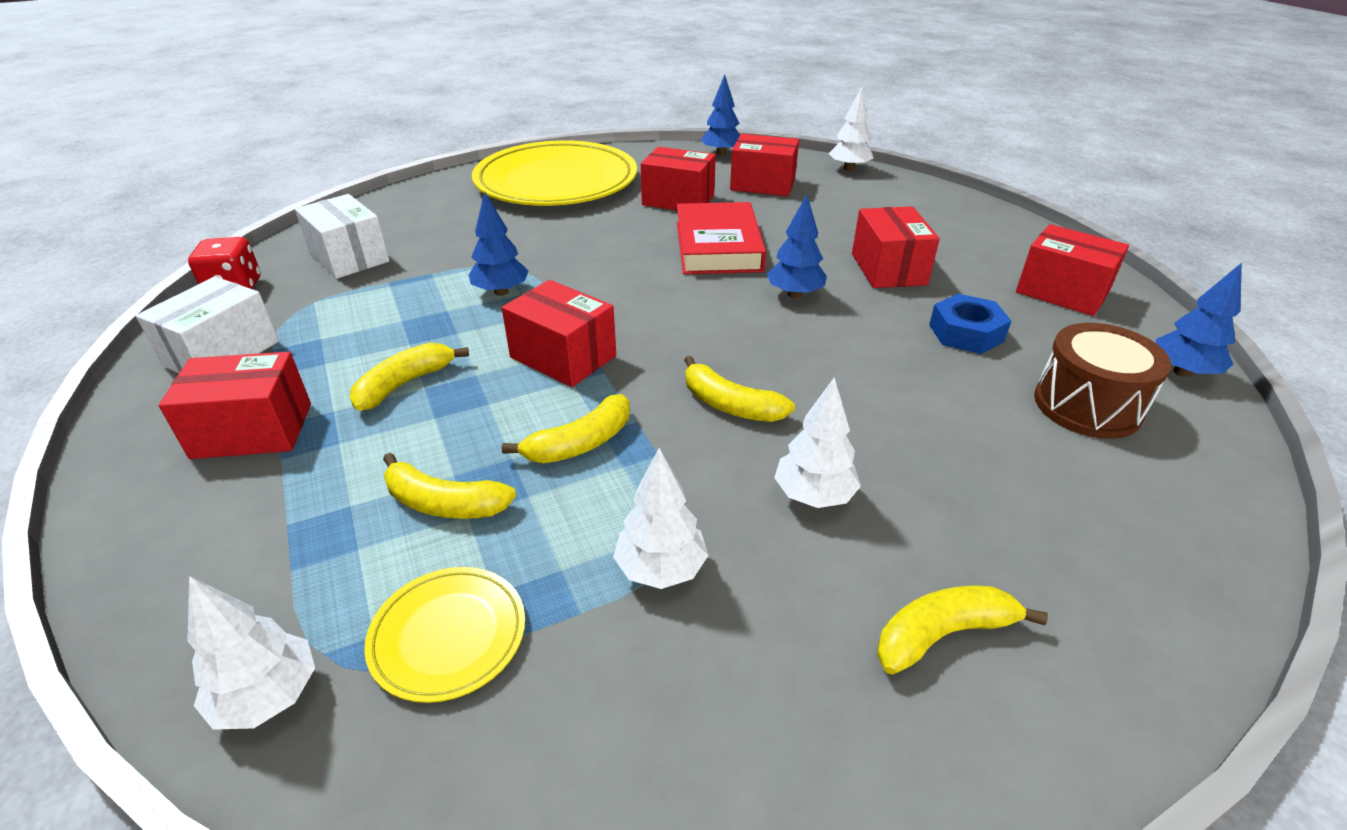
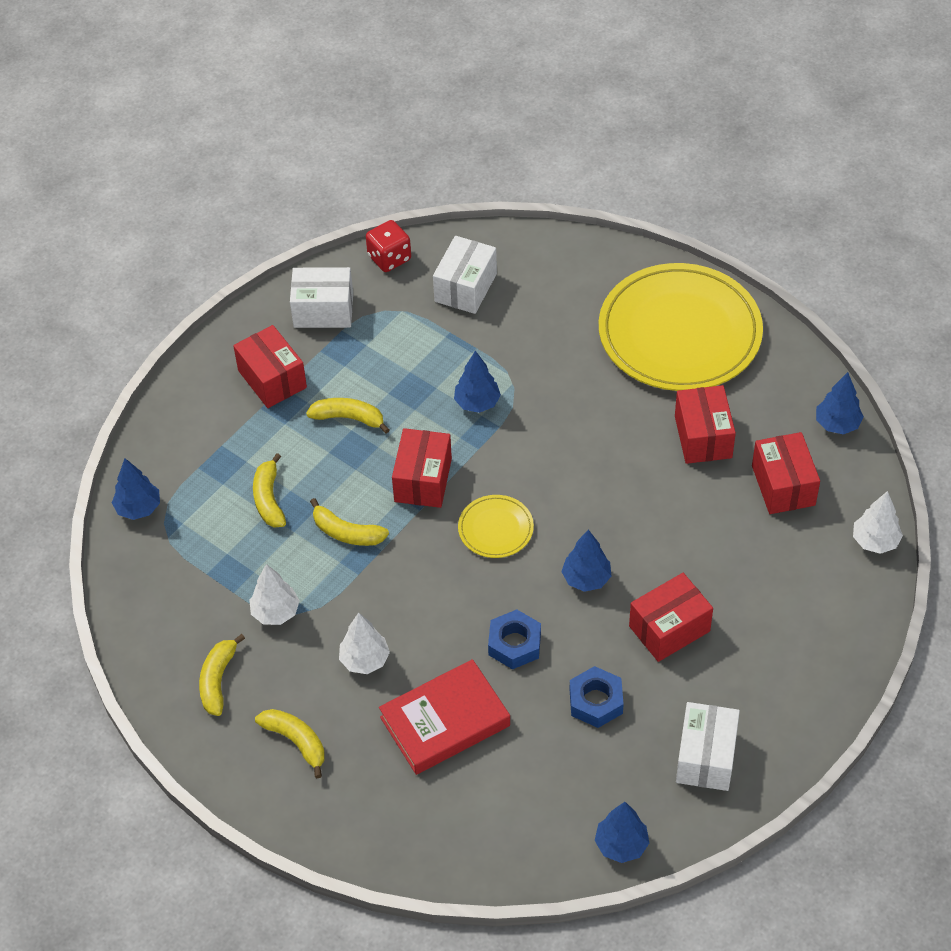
camera: 65 degrees right, 15 degrees up
white tree [187,576,315,730] -> blue tree [112,458,160,520]
yellow plate [364,567,525,703] -> yellow plate moved to [458,495,534,558]
red book [677,202,766,274] -> red book moved to [379,659,510,775]
yellow banana [684,356,795,422] -> yellow banana moved to [199,634,245,716]
red box [1016,224,1129,316] -> white box [676,702,740,791]
brown drum [1034,323,1171,439] -> none
none -> blue nut [488,609,541,669]

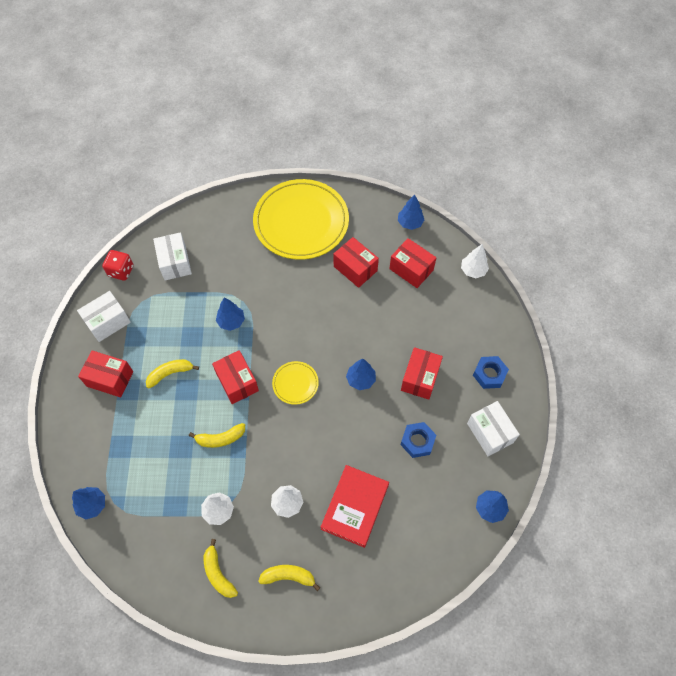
camera: 40 degrees left, 10 degrees up
yellow banana [253,453,286,528] -> none
blue nut [488,609,541,669] -> blue nut moved to [473,356,509,389]

